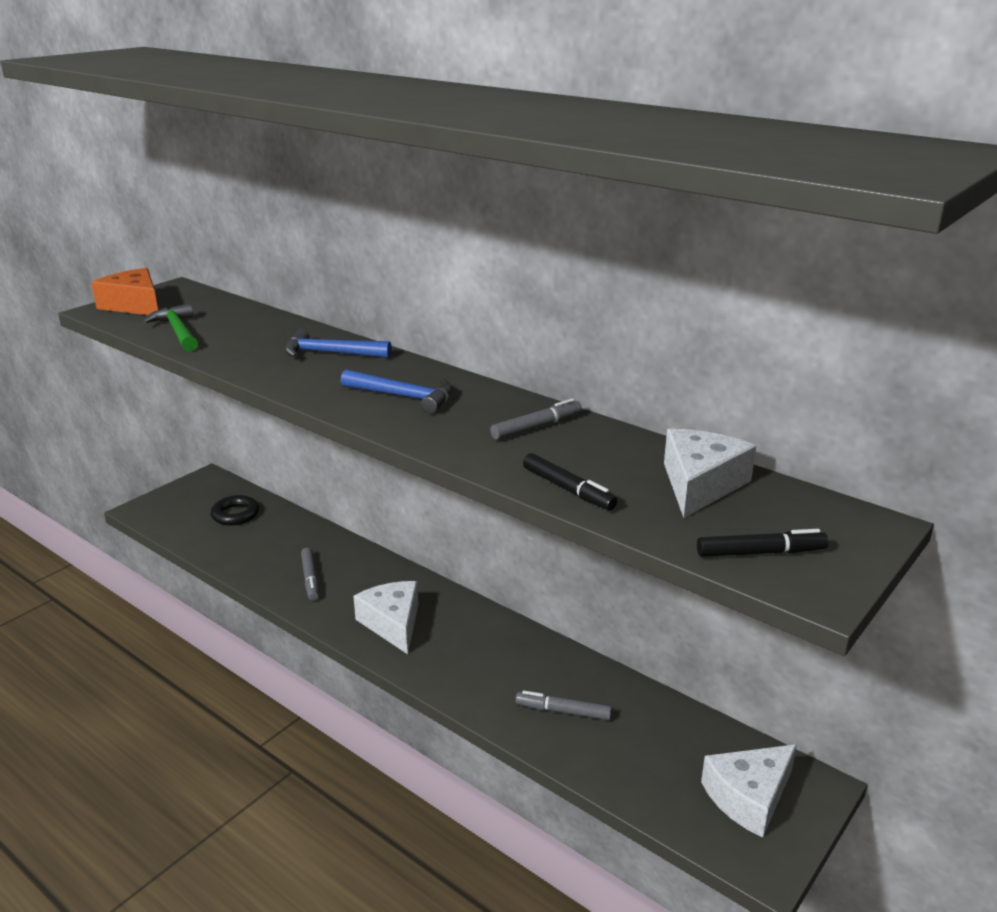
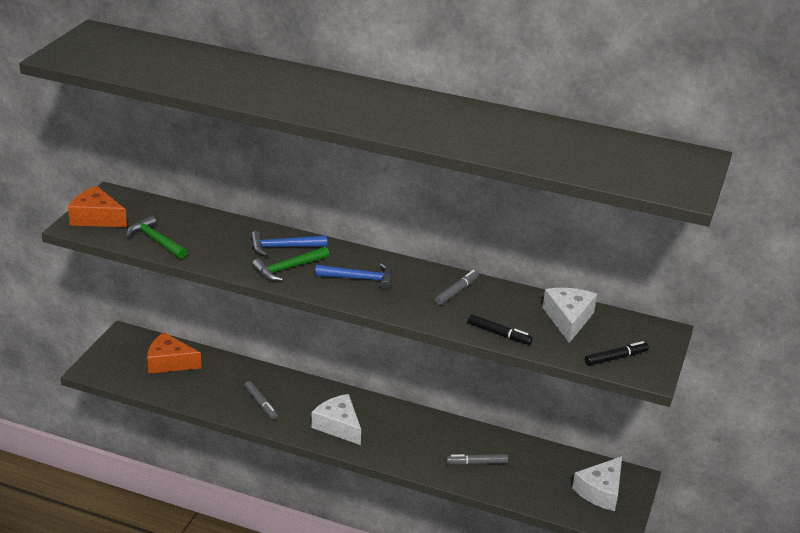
camera: 20 degrees left, 5 degrees up
black ring [211,495,259,526] -> orange cheese [147,332,201,374]
none -> green hammer [252,246,329,281]

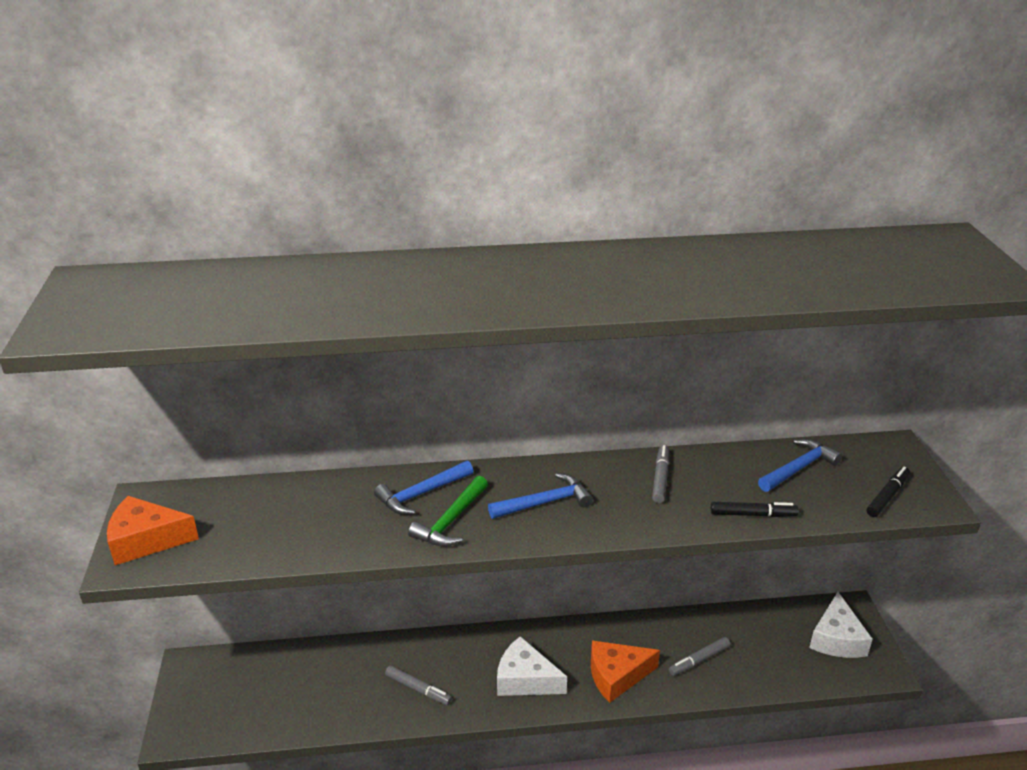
camera: 25 degrees left, 0 degrees up
green hammer [127,215,187,259] -> none
orange cheese [147,332,201,374] -> orange cheese moved to [591,640,660,703]
white cheese [543,288,597,343] -> blue hammer [758,439,842,492]

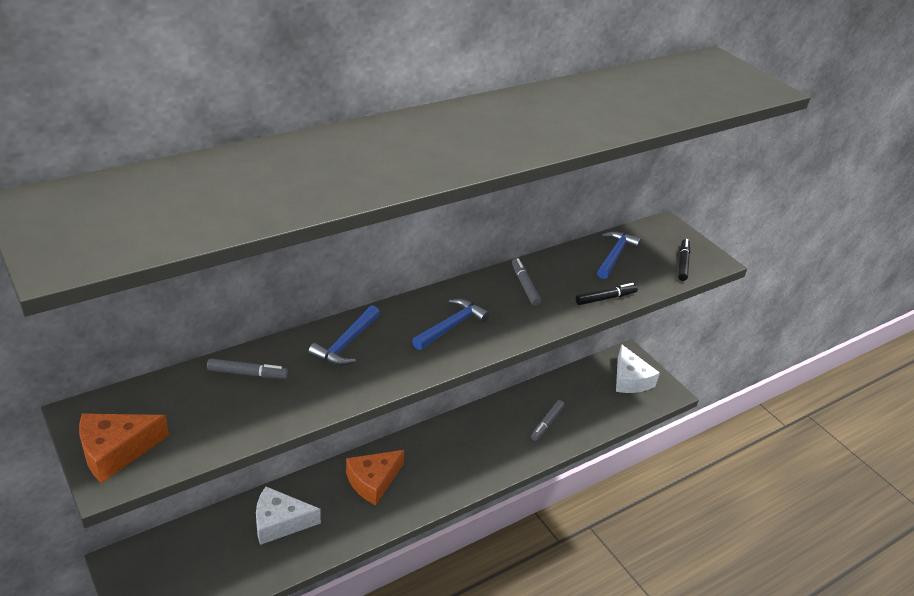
camera: 30 degrees left, 5 degrees up
grey marker [385,665,452,705] -> grey marker moved to [207,359,288,379]
green hammer [408,476,488,547] -> none
white cheese [497,636,567,696] -> white cheese moved to [256,486,321,545]
orange cheese [591,640,660,703] -> orange cheese moved to [346,450,404,505]

